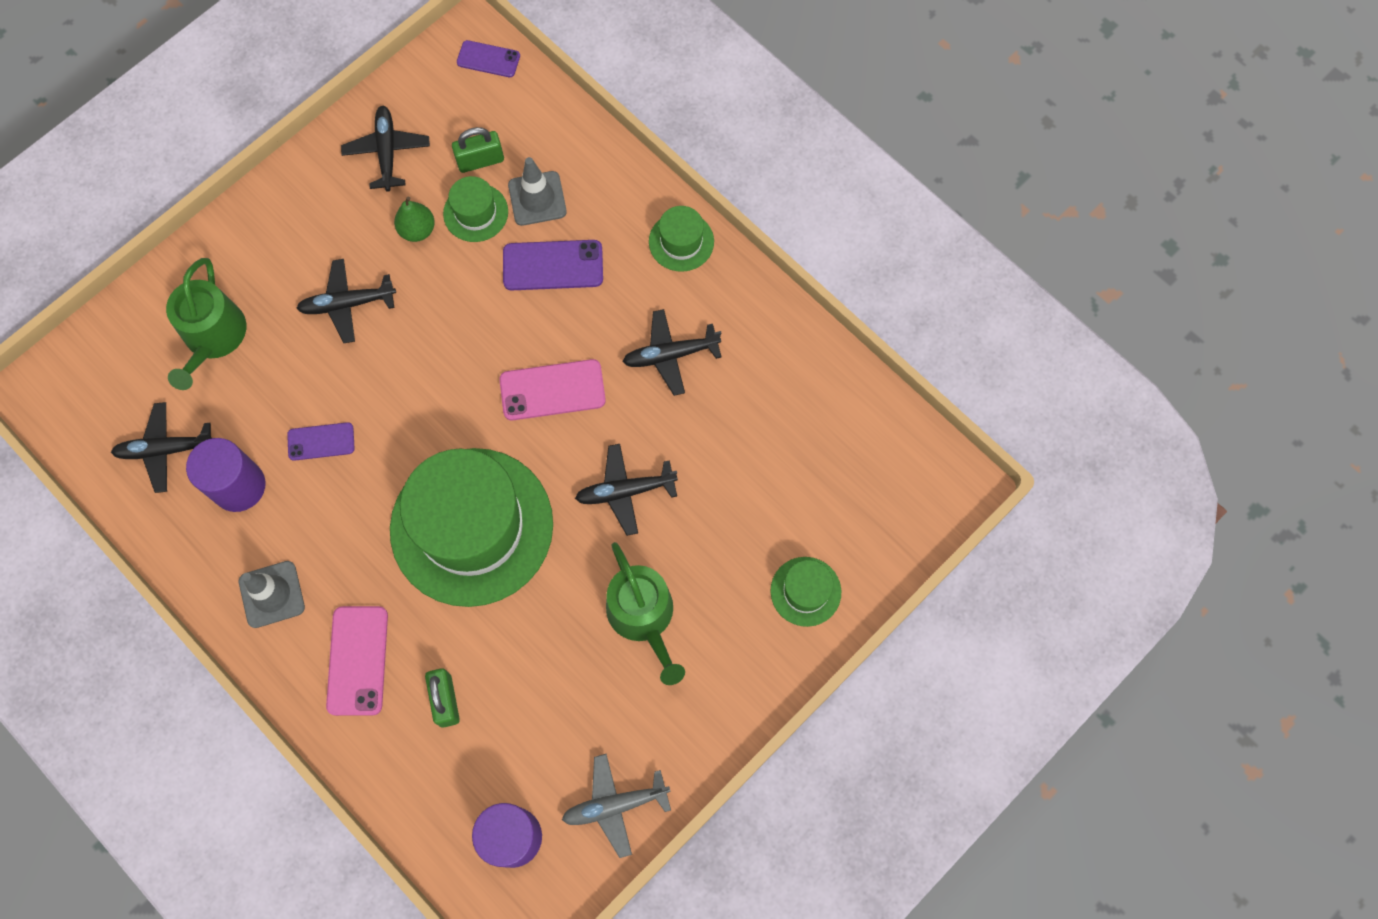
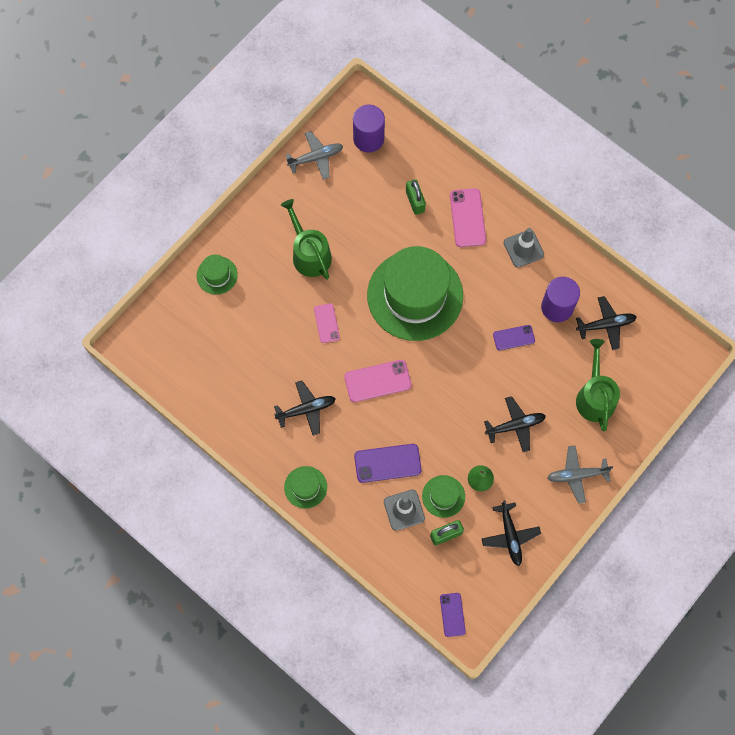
camera: 175 degrees right, 0 degrees up
purple phone [457,40,520,77] -> purple phone turned 75 degrees clockwise [440,593,466,637]
black plane [575,444,678,536] -> pink phone [314,303,340,343]
none -> grey plane [547,445,613,504]

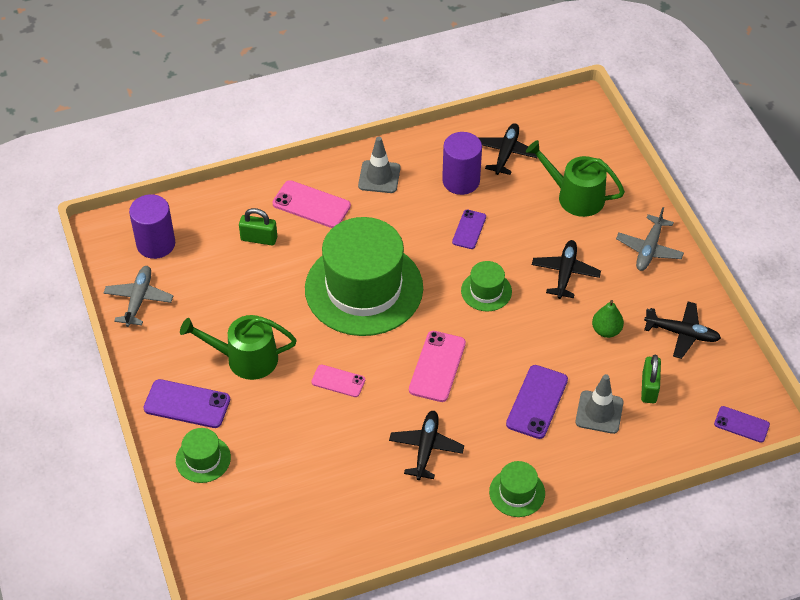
camera: 60 degrees left, 20 degrees down
green hat [422,475,465,518] -> green hat moved to [461,261,512,312]
none -> purple phone [143,379,230,428]

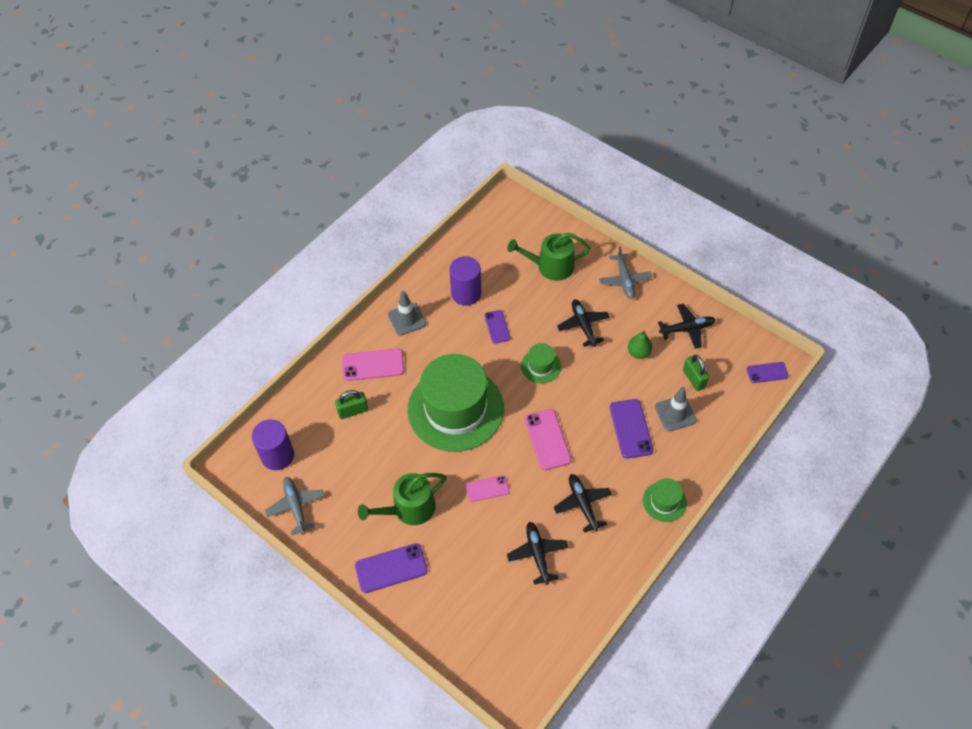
camera: 30 degrees left, 5 degrees up
green hat [176,428,231,483] -> none
black plane [478,123,538,175] -> black plane moved to [507,522,569,585]

